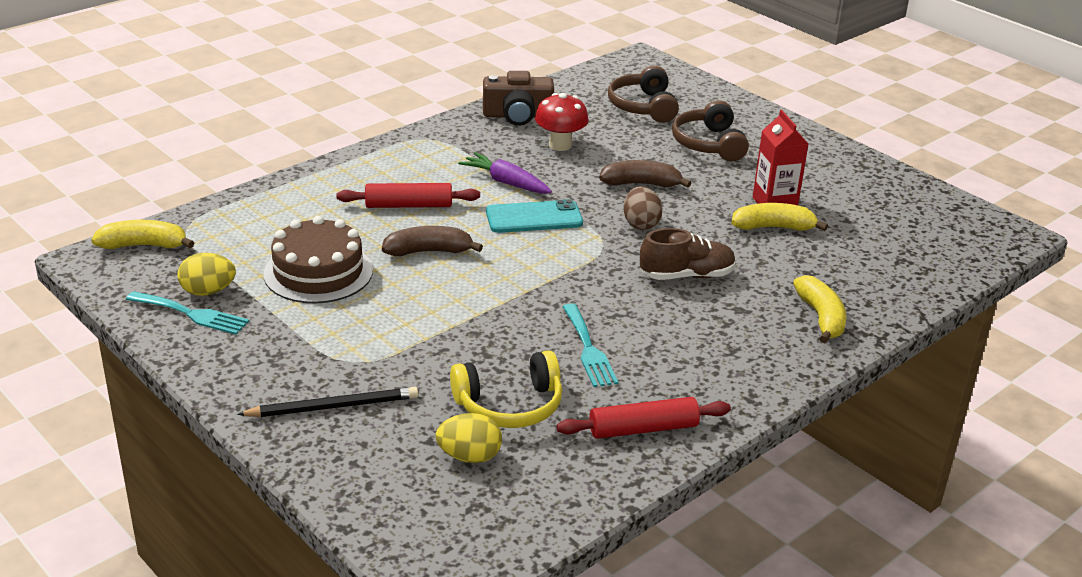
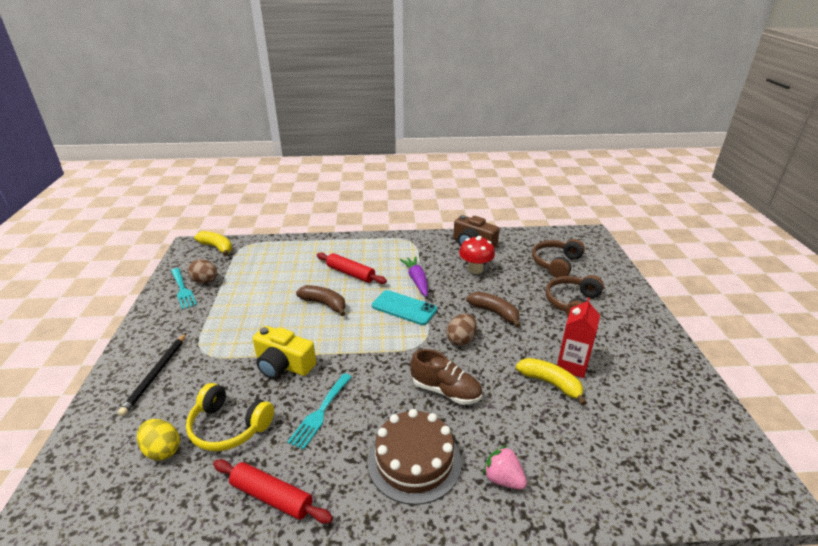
camera: 40 degrees right, 0 degrees up
yellow egg [177,253,236,296] -> brown egg [188,259,217,283]
black pencil [237,387,418,417] -> black pencil turned 75 degrees clockwise [118,333,186,416]
brown cake [263,216,373,303] -> brown cake moved to [368,409,461,505]
yellow banana [793,275,846,343] -> pink strawberry [483,445,527,490]
none -> yellow camera [253,326,316,379]

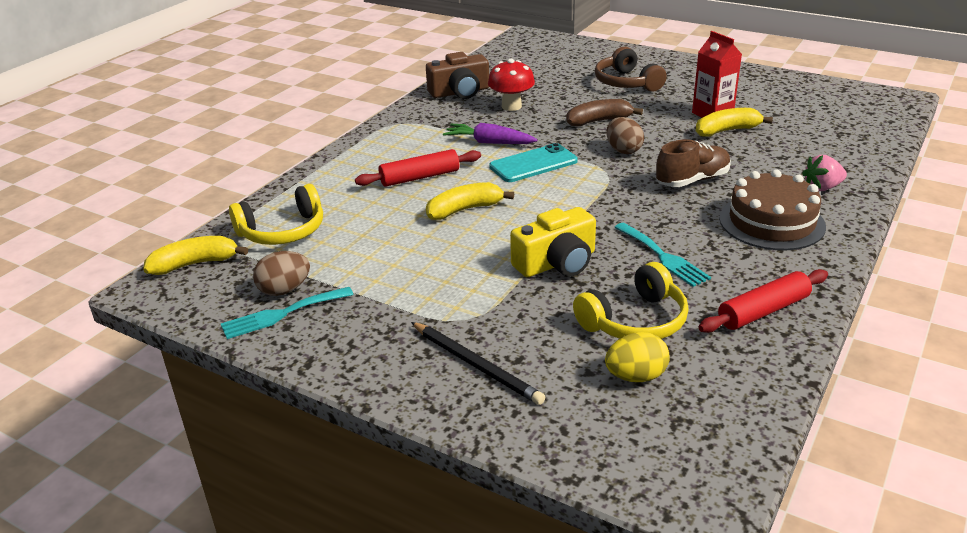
camera: 55 degrees left, 0 degrees up
turquoise fork [171,268,197,310] -> turquoise fork turned 150 degrees clockwise [221,287,354,339]
brown banana [296,285,346,316] -> yellow banana [426,182,514,220]
brown headphones [532,239,585,278] -> none
none -> yellow headphones [229,184,323,245]

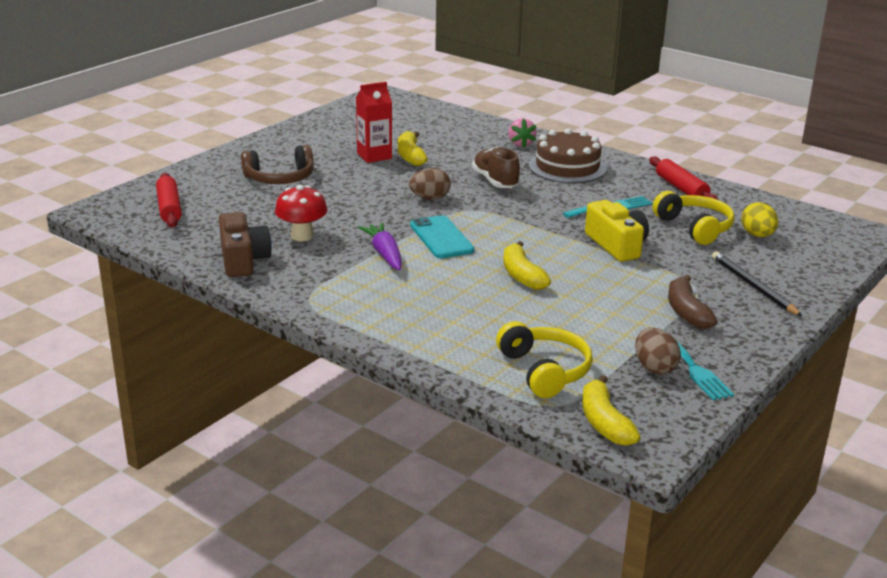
camera: 85 degrees left, 5 degrees down
red rolling pin [355,149,481,187] -> red rolling pin moved to [156,173,182,228]
black pencil [411,322,545,405] -> black pencil turned 75 degrees counterclockwise [712,251,802,316]
purple carrot [443,123,537,144] -> purple carrot turned 135 degrees clockwise [358,223,402,270]
brown banana [566,99,643,126] -> brown banana moved to [668,275,717,329]

